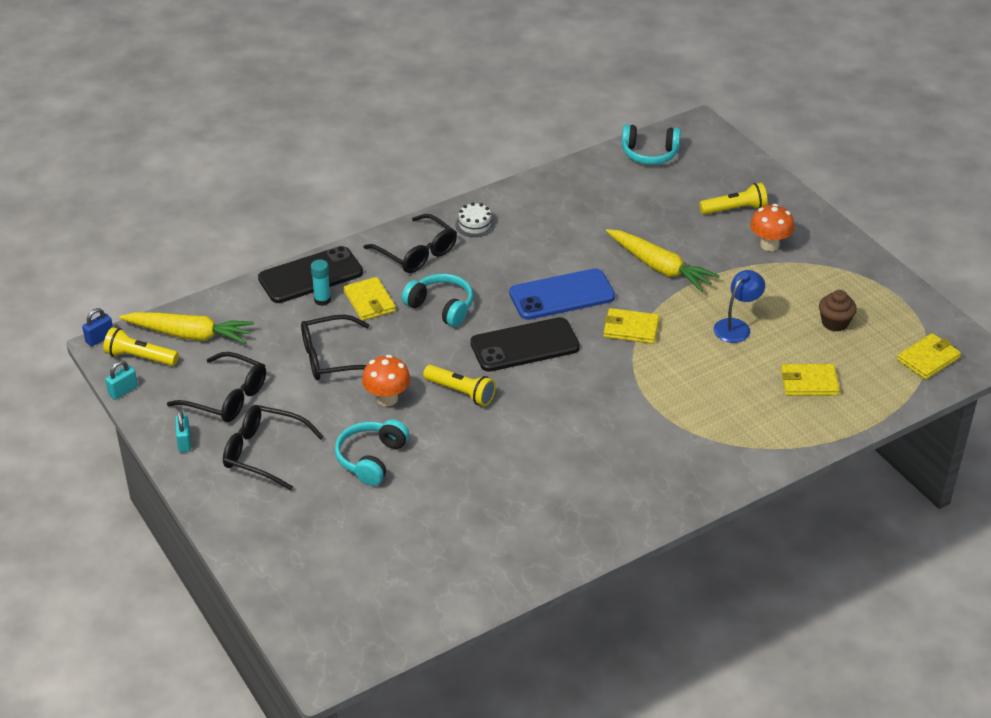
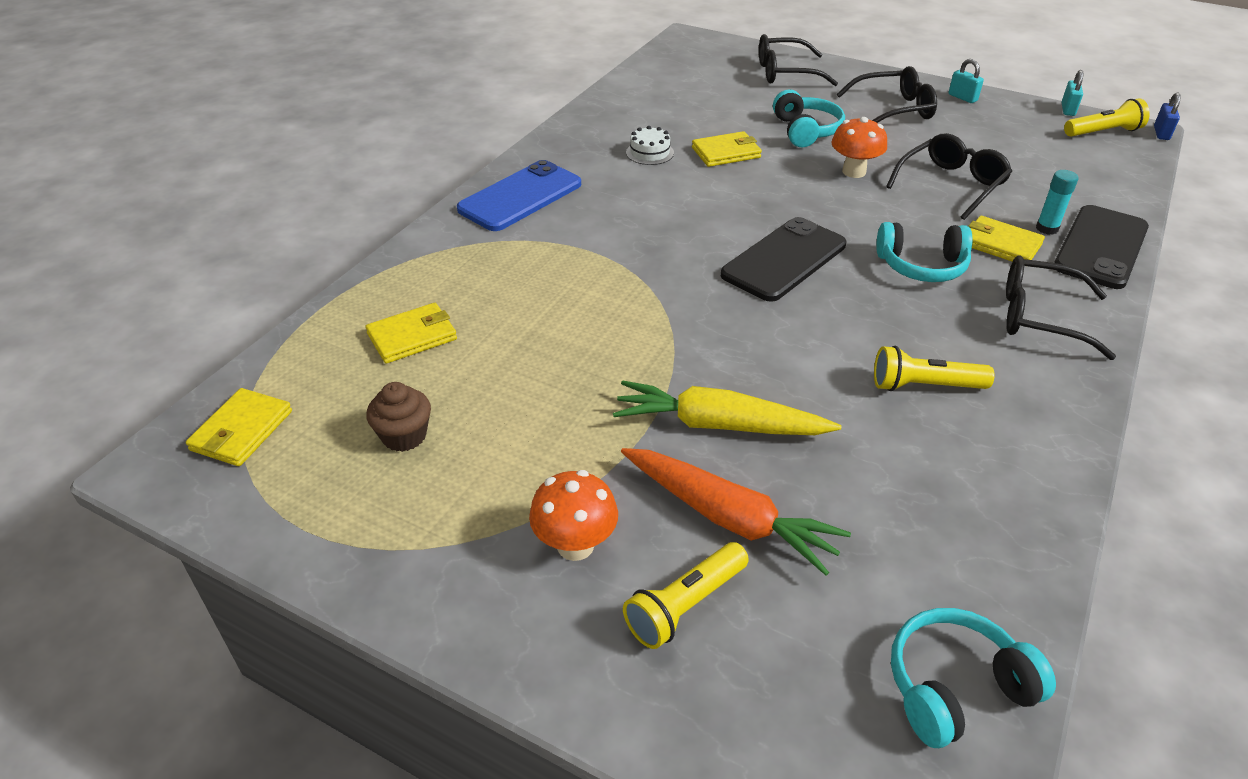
camera: 150 degrees right, 0 degrees up
yellow carrot [120,312,254,344] -> none
black glasses [167,352,266,422] -> black glasses moved to [759,34,838,86]
yellow flashlight [423,365,496,406] -> yellow flashlight moved to [874,346,995,391]
white cake [455,202,495,237] -> white cake moved to [626,126,674,165]
blue phone [509,268,615,320] -> blue phone moved to [457,160,581,231]
yellow wallet [603,308,659,344] -> yellow wallet moved to [692,131,762,167]
blue lamp [714,270,765,343] -> none
none -> orange carrot [621,448,851,575]

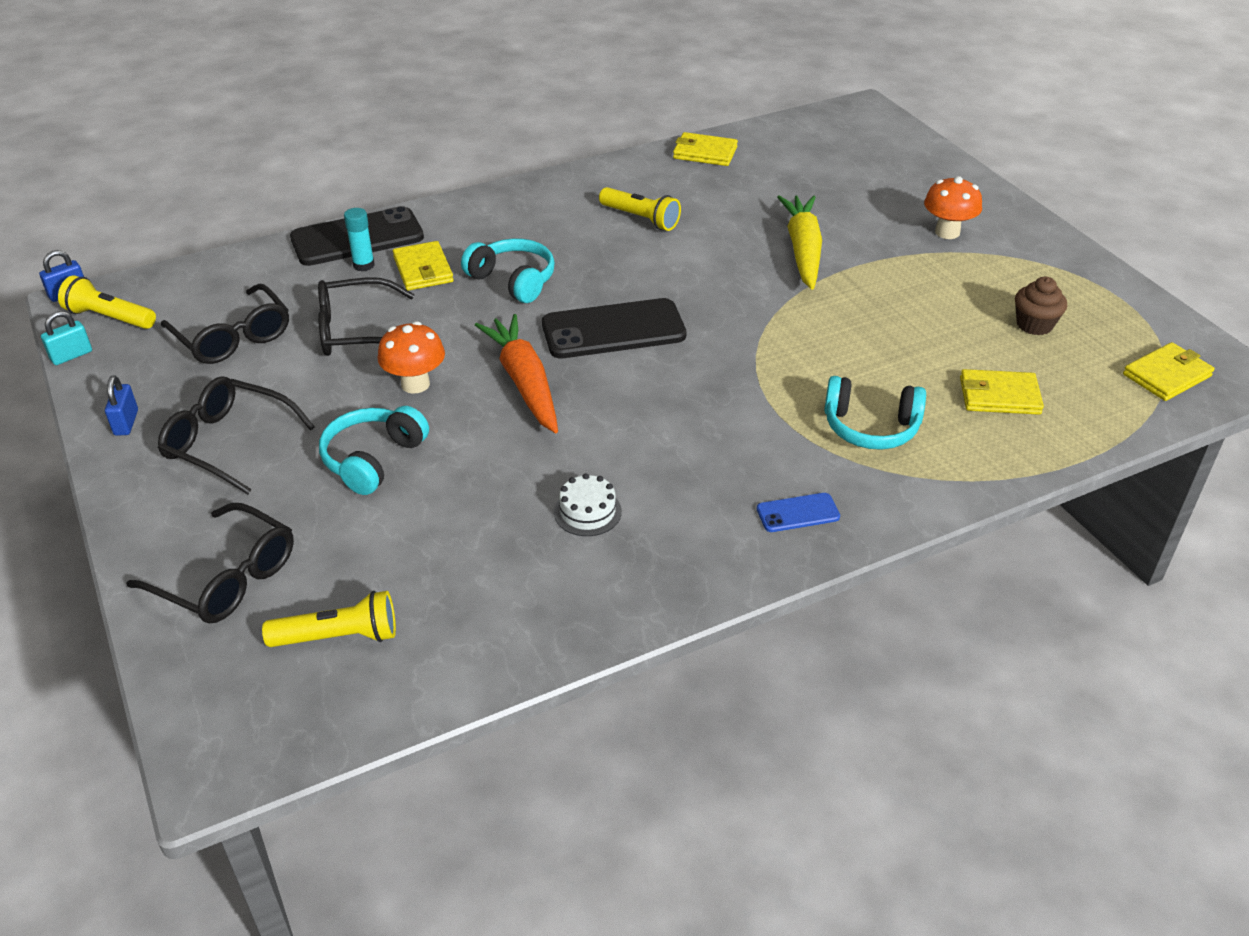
camera: 145 degrees left, 0 degrees up
blue phone [457,160,581,231] -> blue phone [757,493,840,532], size x0.48
yellow carrot [613,380,841,435] -> yellow carrot turned 135 degrees counterclockwise [777,195,822,290]
orange carrot [621,448,851,575] -> orange carrot moved to [475,314,558,433]
yellow flashlight [623,542,749,649] -> yellow flashlight moved to [262,591,396,647]
yellow wallet [692,131,762,167] -> yellow wallet moved to [673,132,738,166]
turquoise headphones [891,608,1056,748] -> turquoise headphones moved to [824,376,926,450]
turquoise padlock [949,59,984,103] -> blue padlock [105,375,138,436]
black glasses [1006,255,1116,360] -> black glasses moved to [161,284,289,364]

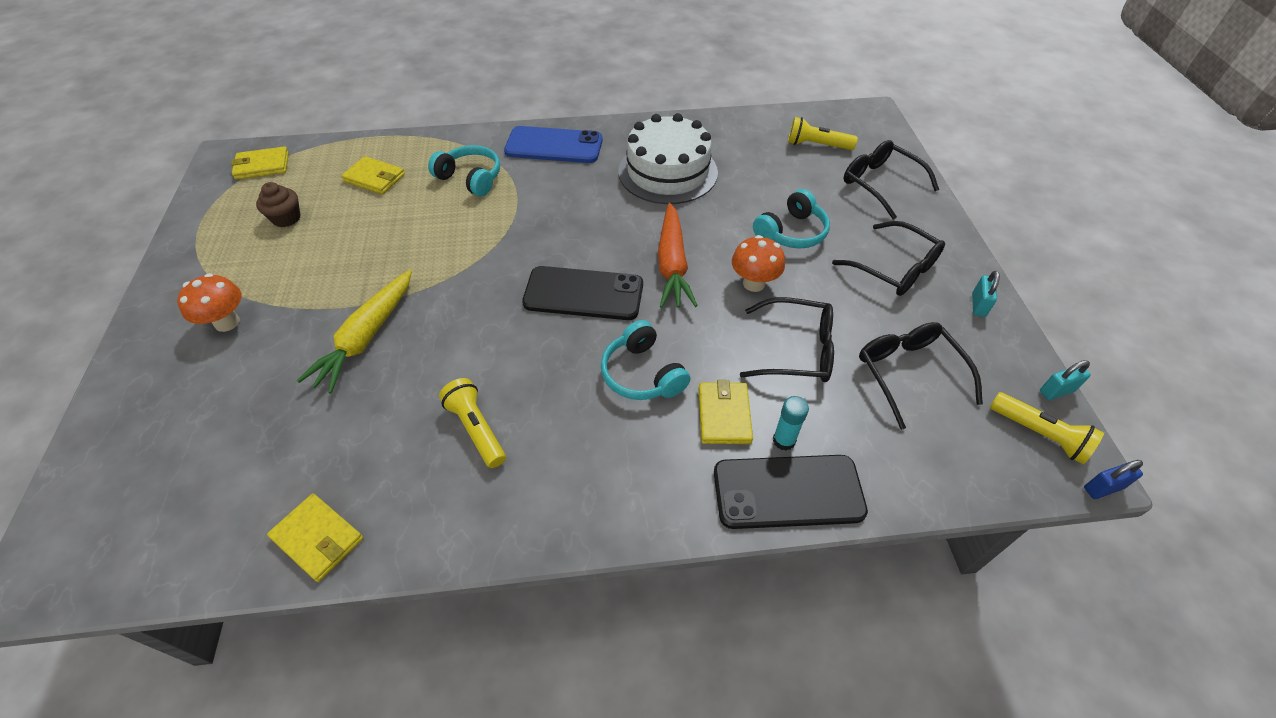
camera: 160 degrees left, 10 degrees up
blue padlock [105,375,138,436] -> turquoise padlock [972,271,1000,317]
white cake [554,474,622,536] -> white cake [618,113,718,204], size x2.46
blue phone [757,493,840,532] -> blue phone [504,126,603,163], size x2.09

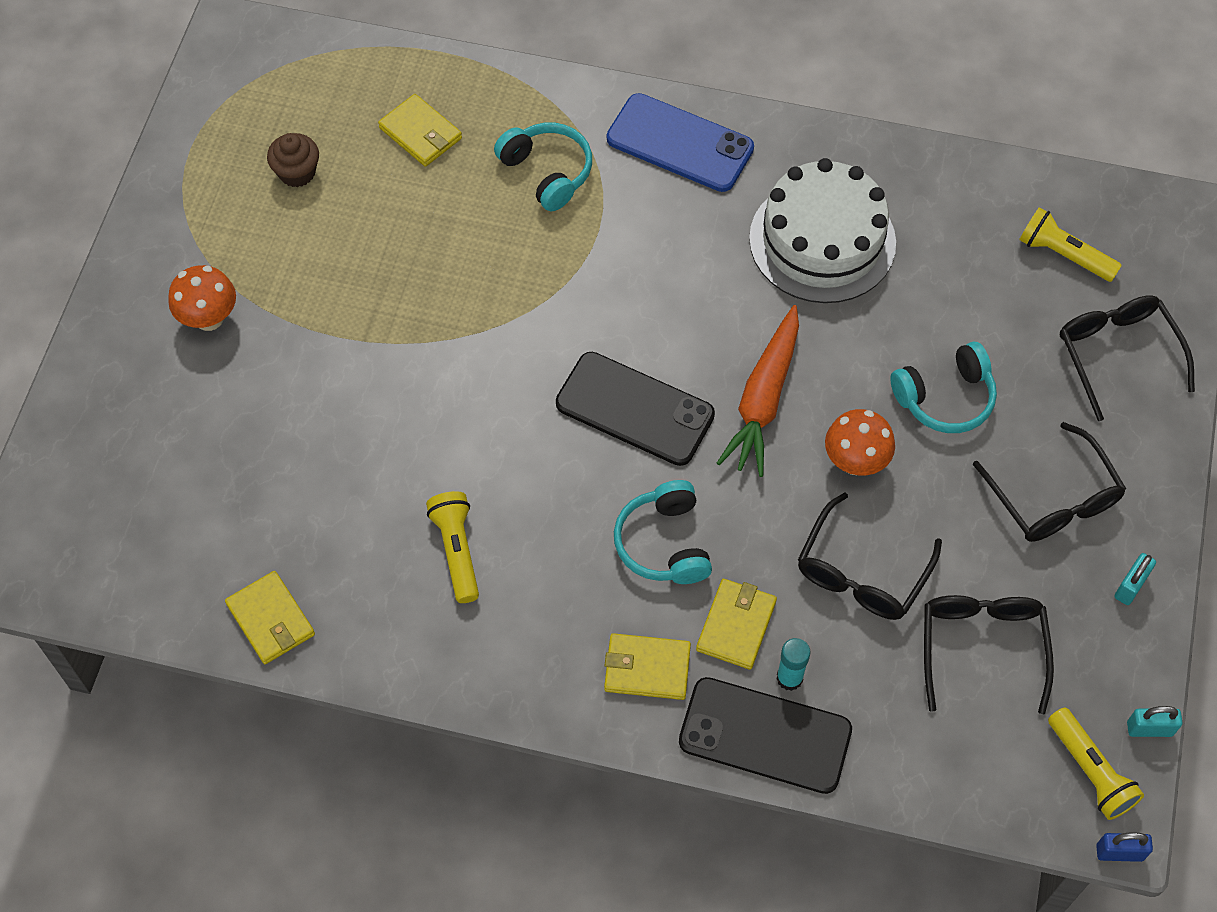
camera: 20 degrees right, 10 degrees up
yellow wallet [231,146,289,180] -> yellow wallet moved to [604,633,691,700]
yellow carrot [297,270,412,393] -> none
black glasses [740,297,834,382] -> black glasses turned 90 degrees clockwise [798,492,942,620]

